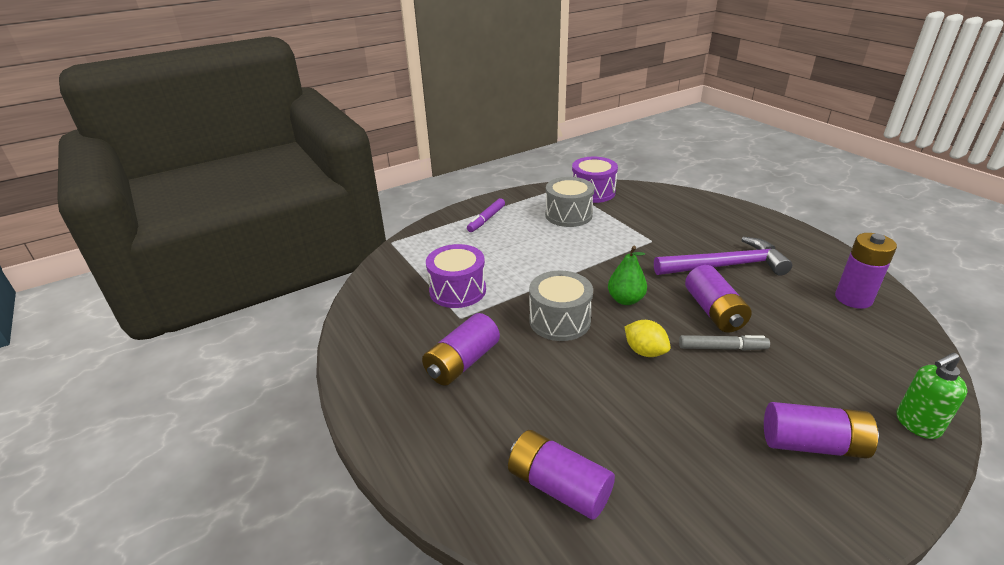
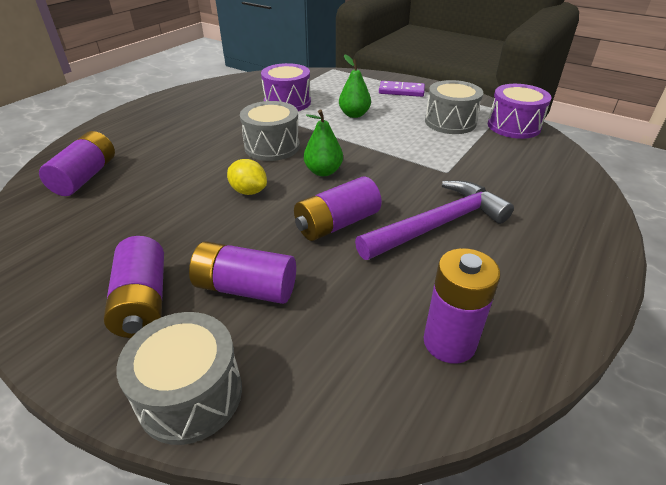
camera: 65 degrees right, 5 degrees up
purple battery [422,313,500,386] -> purple battery moved to [189,241,296,304]
purple marker [467,198,505,232] -> purple domino [379,81,425,97]
yellow lemon [624,320,671,357] -> yellow lemon turned 75 degrees counterclockwise [227,159,267,195]
purple hammer [654,237,792,276] -> purple hammer turned 90 degrees counterclockwise [355,180,514,260]
grey marker [679,335,770,351] -> none
green soap dispenser [897,353,968,439] -> grey drum [116,312,242,445]
none -> green pear [339,55,371,118]

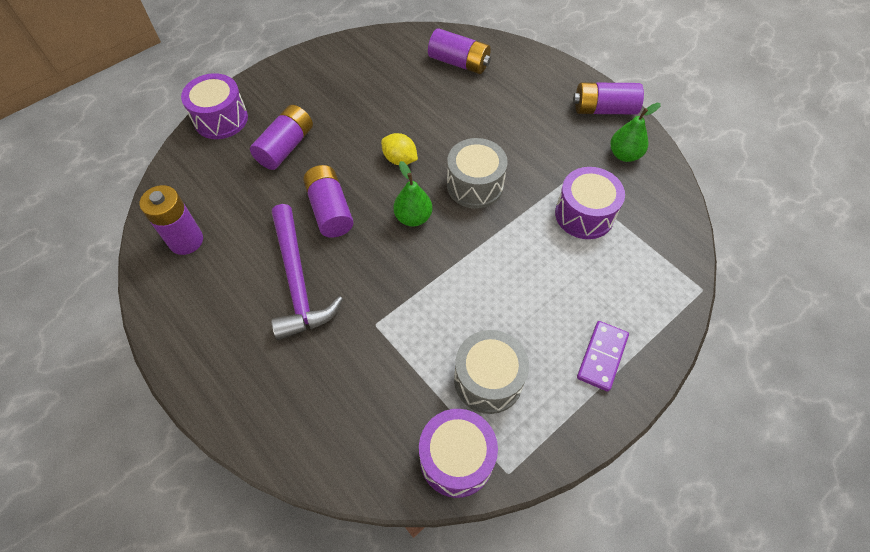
camera: 105 degrees right, 20 degrees up
purple battery [104,236,164,338] -> purple battery moved to [573,82,644,114]
grey drum [116,312,242,445] -> purple drum [181,73,248,139]
yellow lemon [227,159,267,195] -> yellow lemon turned 75 degrees clockwise [381,133,418,165]
green pear [339,55,371,118] -> green pear moved to [610,103,661,162]

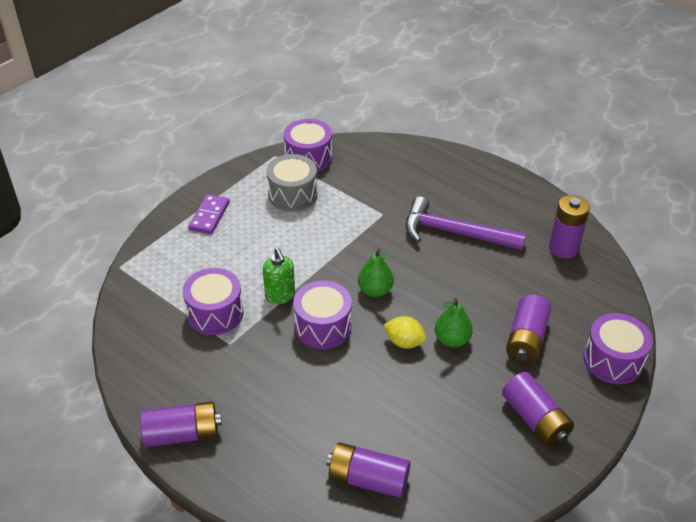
camera: 170 degrees right, 15 degrees down
purple hammer [271,204,343,340] -> purple hammer turned 45 degrees counterclockwise [406,196,526,250]
purple battery [303,165,354,238] -> purple battery moved to [502,372,574,447]
grey drum [447,138,508,209] -> purple drum [293,281,352,349]
green pear [610,103,661,162] -> green pear moved to [435,297,473,347]
none -> green soap dispenser [263,248,295,304]

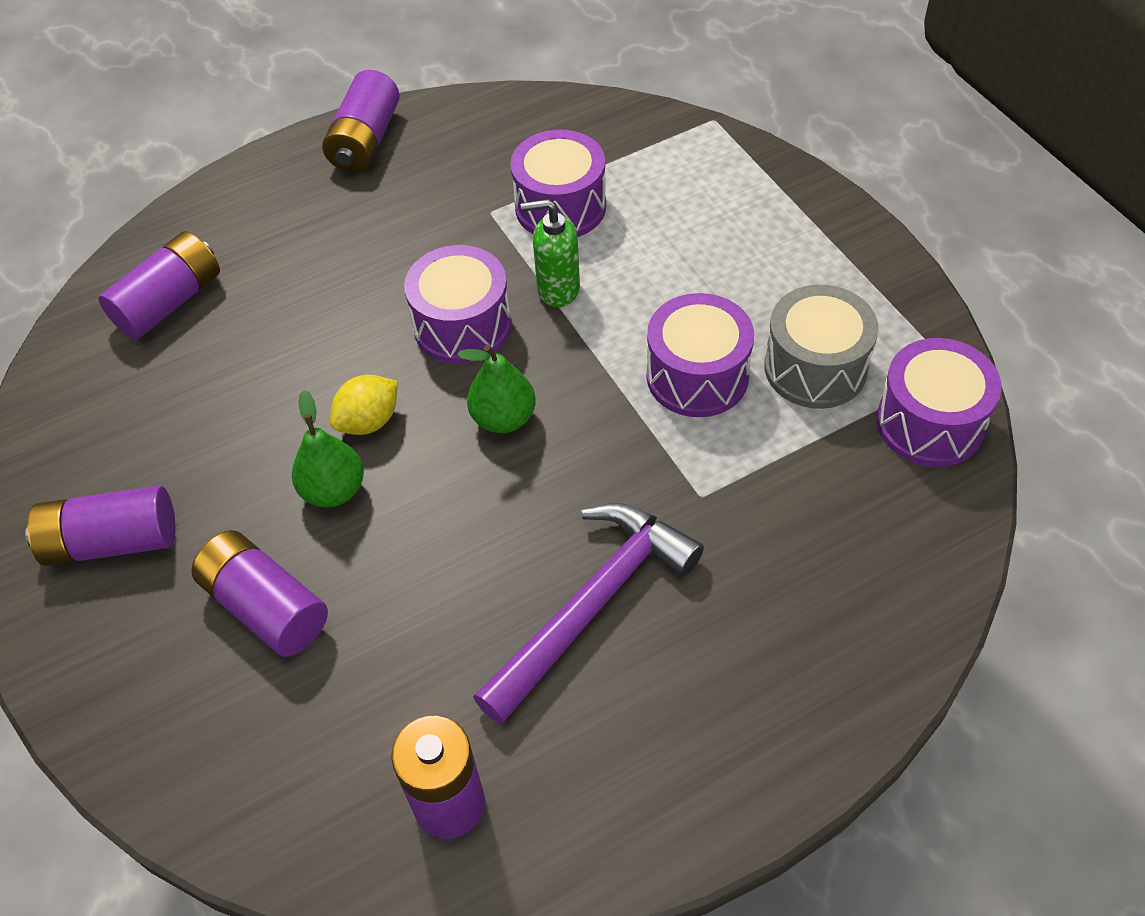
camera: 115 degrees right, 10 degrees up
purple domino [188,194,230,234] -> none
purple drum [583,313,653,384] -> purple drum moved to [647,293,754,417]

